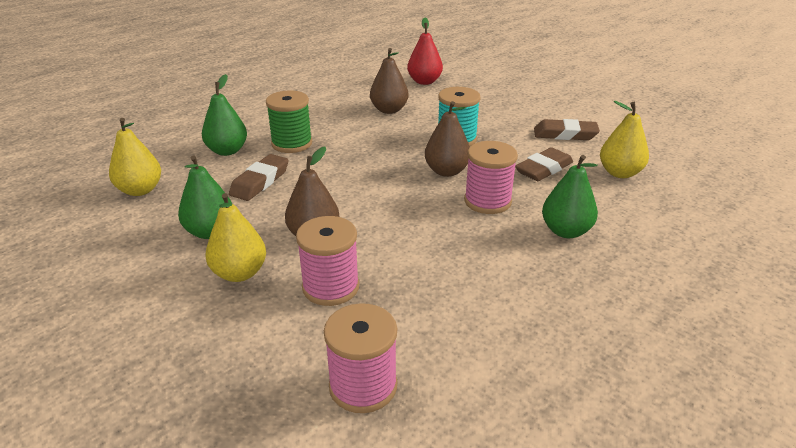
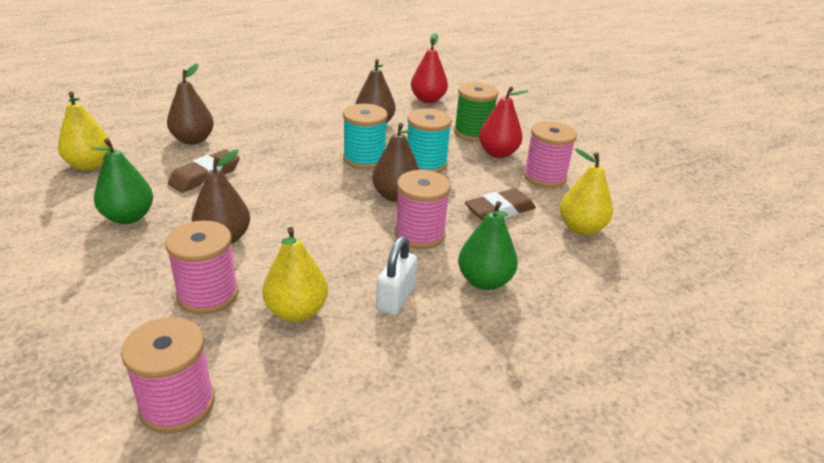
camera: 10 degrees right, 0 degrees up
green pear [202,74,247,156] -> brown pear [167,63,214,145]
yellow pear [206,193,266,282] -> yellow pear moved to [262,227,328,322]
green spool [266,90,312,153] -> green spool moved to [454,82,499,142]
brown eraser [534,119,600,140] -> pink spool [523,121,577,188]
none -> turquoise spool [343,104,388,169]
none -> white padlock [376,236,417,315]
none -> red pear [479,87,528,158]

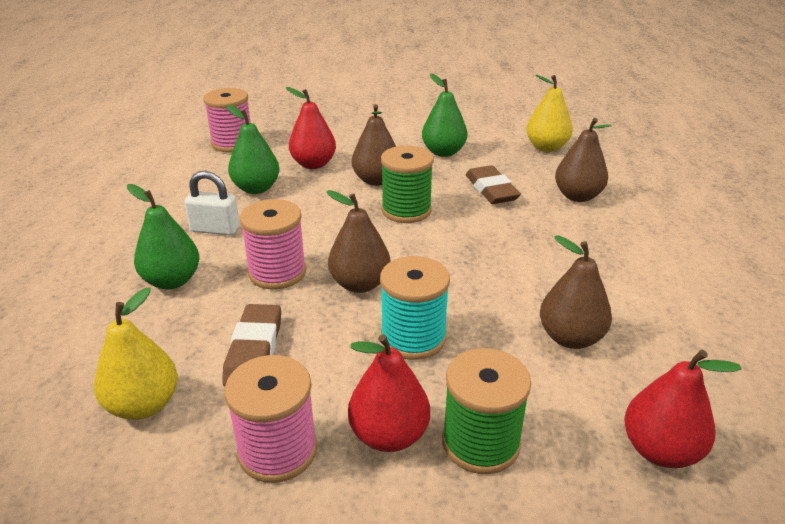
camera: 125 degrees right, 0 degrees up
pink spool [165,220,239,314] -> red pear [286,87,336,169]
yellow pear [262,227,328,322] -> green pear [227,105,279,194]
turquoise spool [343,104,388,169] -> none
white padlock [376,236,417,315] -> white padlock turned 45 degrees counterclockwise [184,171,240,235]
none -> green spool [381,145,434,223]

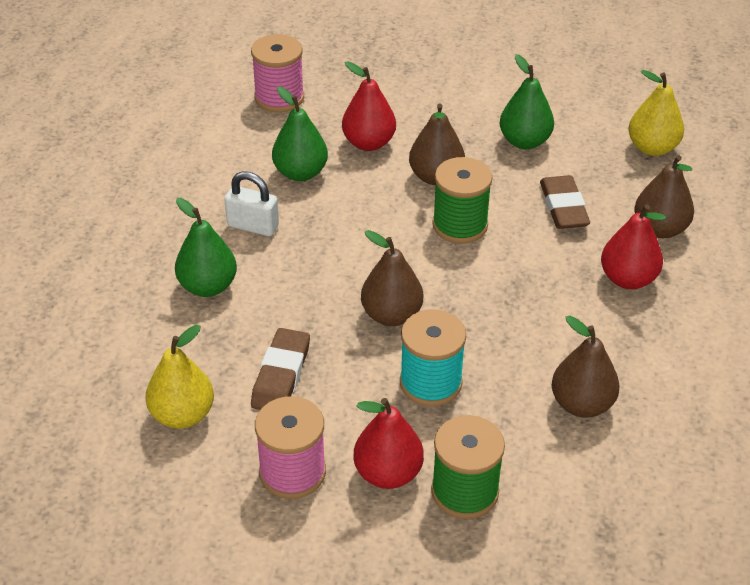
camera: 10 degrees right, 10 degrees up
pink spool [240,199,306,289] -> none
red pear [624,350,742,468] -> red pear moved to [601,204,666,289]

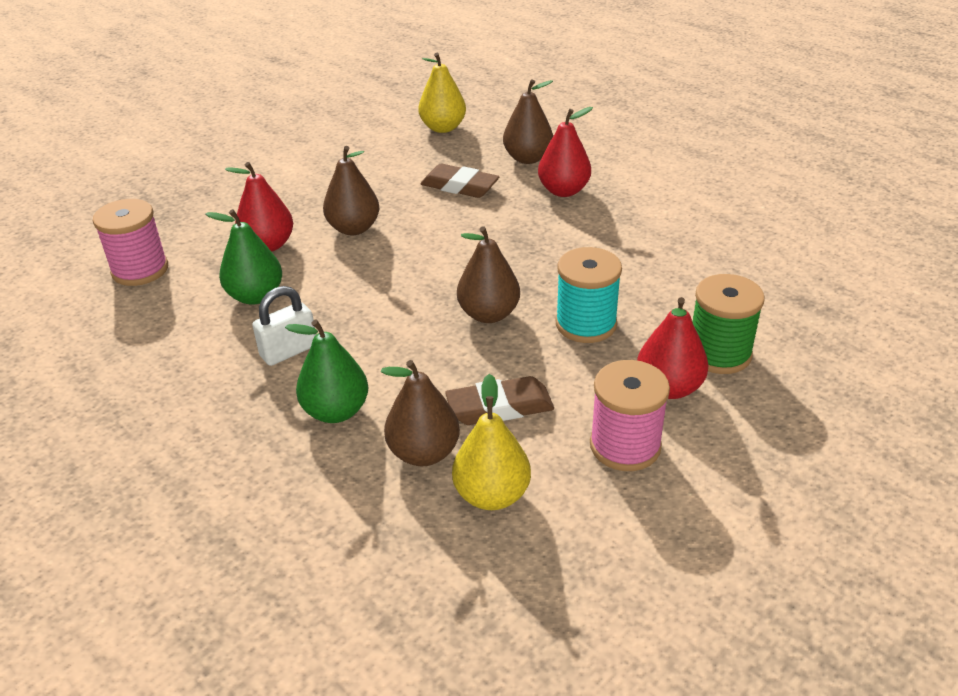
camera: 55 degrees left, 5 degrees down
brown eraser [251,328,310,410] -> brown eraser turned 60 degrees counterclockwise [445,376,554,425]
green spool [432,157,493,244] -> none
green pear [500,54,554,149] -> none
brown pear [552,316,620,418] -> brown pear moved to [381,360,460,466]

